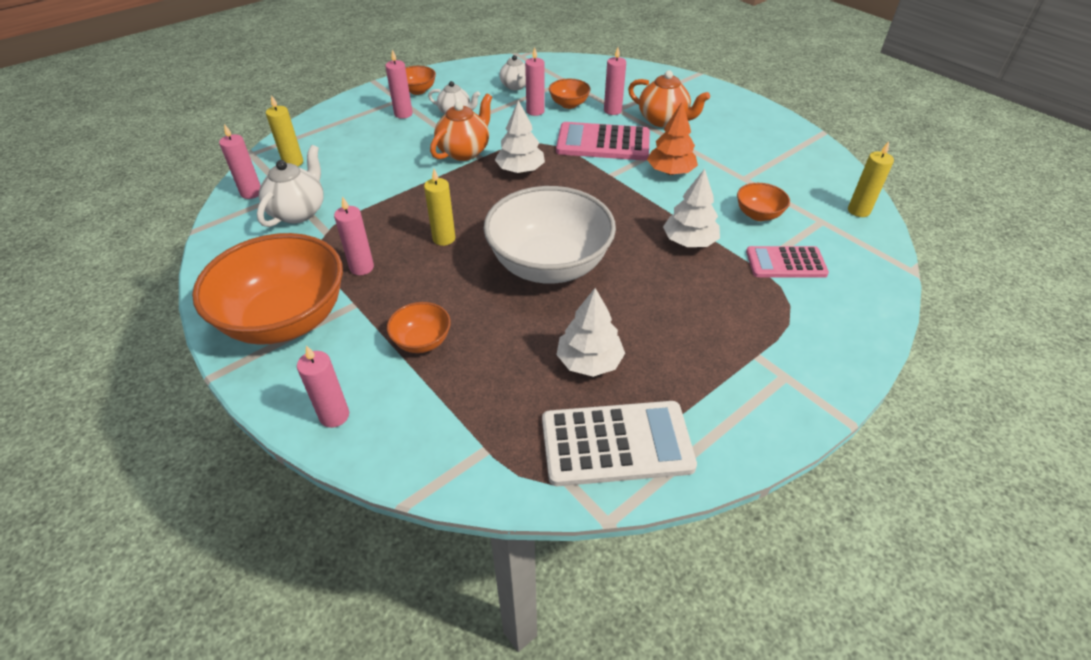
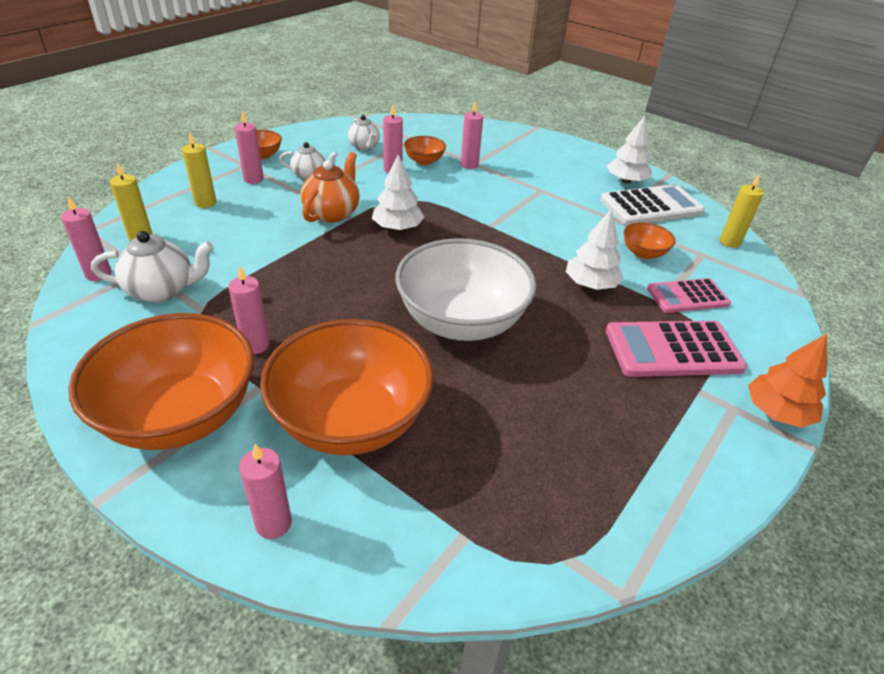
camera: 15 degrees left, 5 degrees down
white teapot [257,145,324,227] -> white teapot turned 75 degrees clockwise [91,231,214,303]
orange bowl [387,302,451,353] -> orange bowl [260,319,434,455], size x2.26
yellow candle [424,169,455,246] -> yellow candle moved to [182,132,216,208]
white calculator [542,401,697,486] -> white calculator moved to [600,184,705,225]
pink calculator [556,122,650,160] -> pink calculator moved to [606,321,747,377]
white tree [556,288,625,377] -> white tree moved to [607,115,652,184]
orange teapot [628,70,710,127] -> none
orange tree [647,102,698,175] -> orange tree moved to [748,334,827,428]

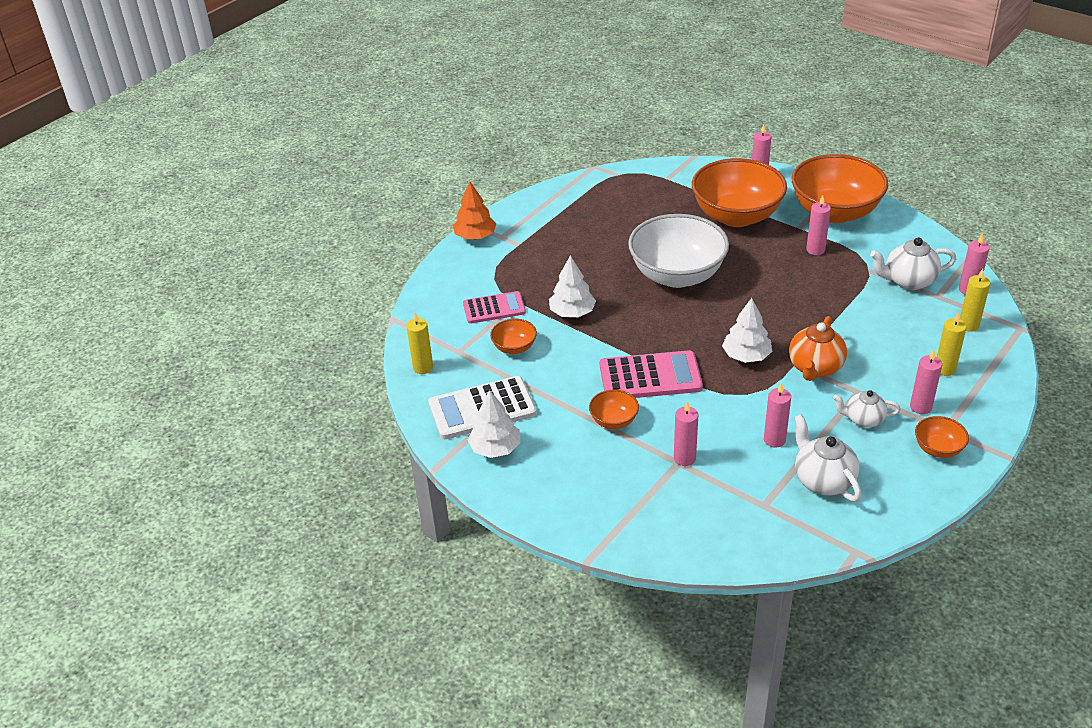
camera: 175 degrees left, 0 degrees up
white teapot [348,115,380,150] -> white teapot [794,414,861,502], size x1.51
orange bowl [404,136,446,165] -> orange bowl moved to [589,389,639,429]
pink calculator [606,321,747,377] -> pink calculator moved to [600,350,703,398]

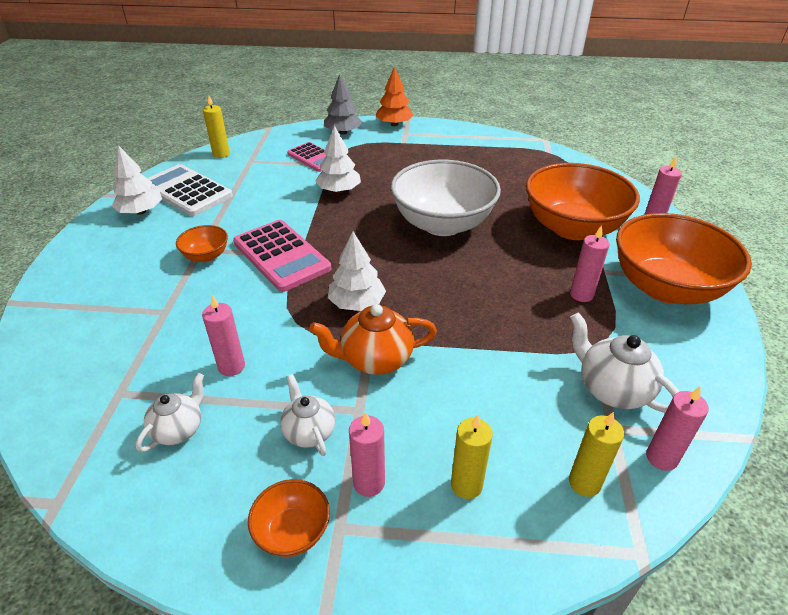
camera: 55 degrees right, 0 degrees up
orange bowl [490,319,537,354] -> none
pink candle [674,401,698,466] -> none
white teapot [794,414,861,502] -> white teapot [136,373,204,452], size x0.66
none -> grey tree [324,74,362,135]

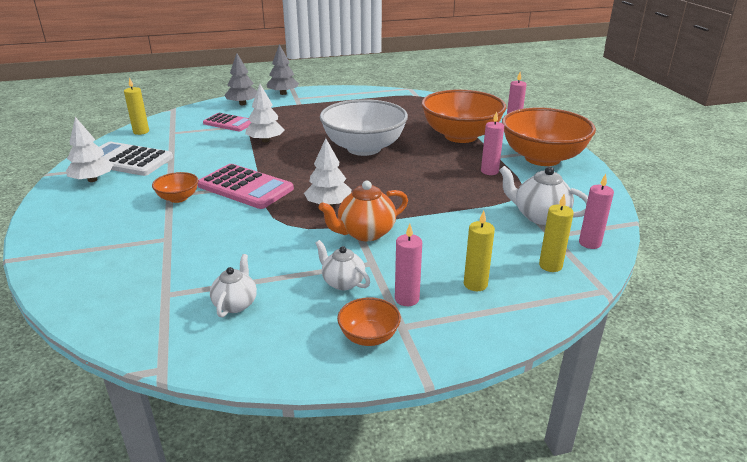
camera: 20 degrees left, 10 degrees down
pink candle [202,295,245,376] -> none
orange tree [376,66,414,126] -> grey tree [266,44,299,95]

